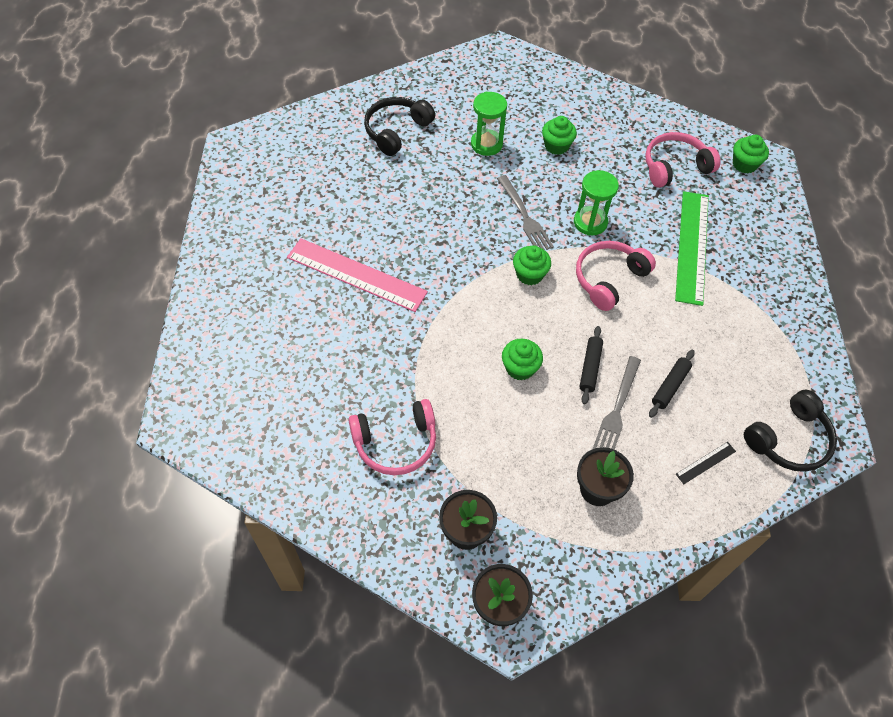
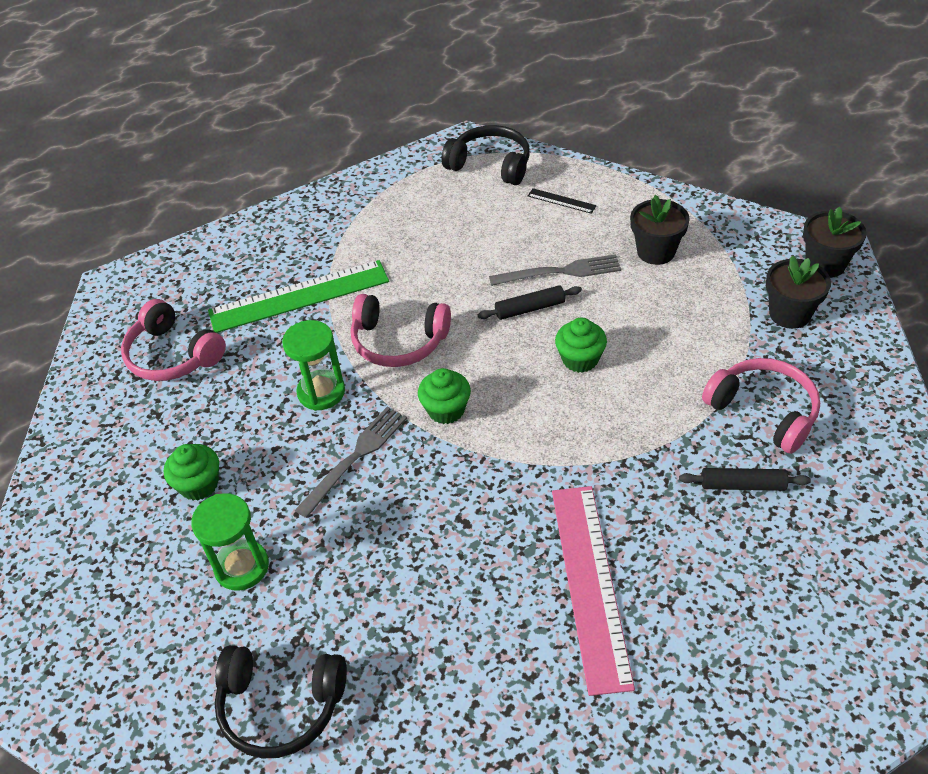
camera: 115 degrees left, 10 degrees down
black rolling pin [649,350,695,418] -> black rolling pin moved to [679,468,811,491]
green cupcake [733,135,769,173] -> none

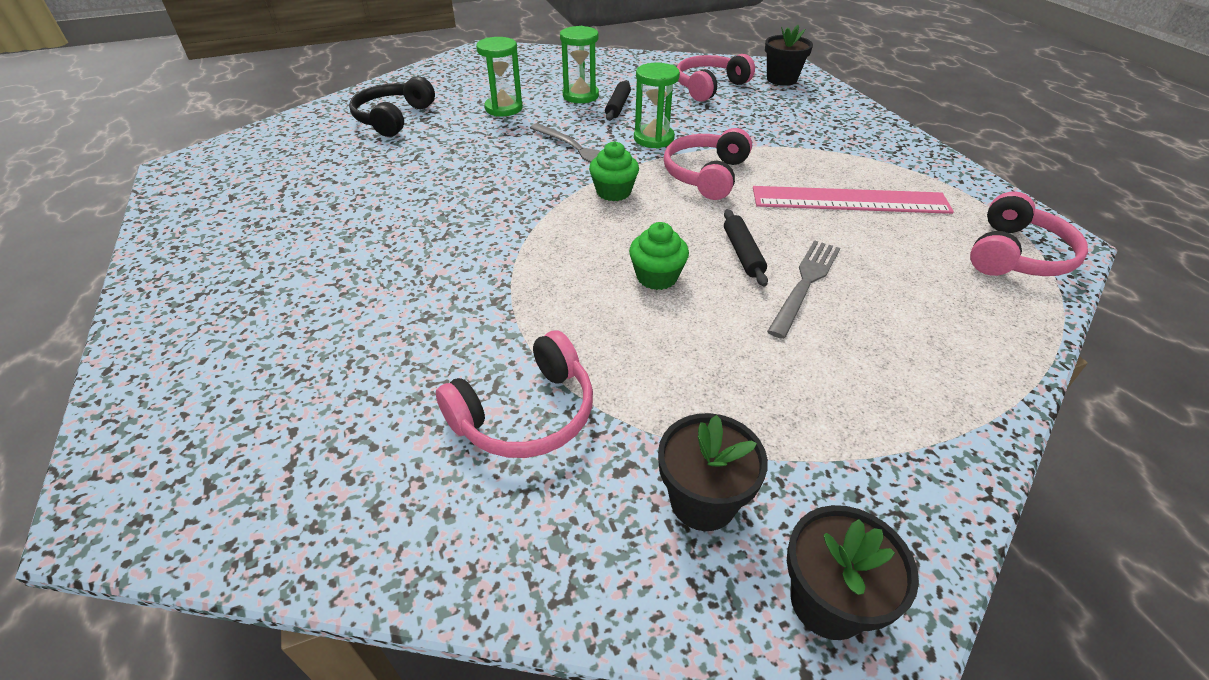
camera: 95 degrees right, 5 degrees down
green cupcake [164,444,219,500] -> green hourglass [560,26,599,103]
green ruler [208,260,389,333] -> none
black headphones [441,125,530,185] -> pink headphones [970,191,1088,276]
grey fork [489,254,621,286] -> grey fork turned 150 degrees counterclockwise [767,240,840,339]
black ruler [528,188,597,214] -> none
pink ruler [552,486,635,696] -> pink ruler moved to [753,186,954,214]
black flower pot [630,195,690,265] -> black flower pot moved to [765,25,813,86]
black rolling pin [679,468,811,491] -> black rolling pin moved to [605,80,631,121]

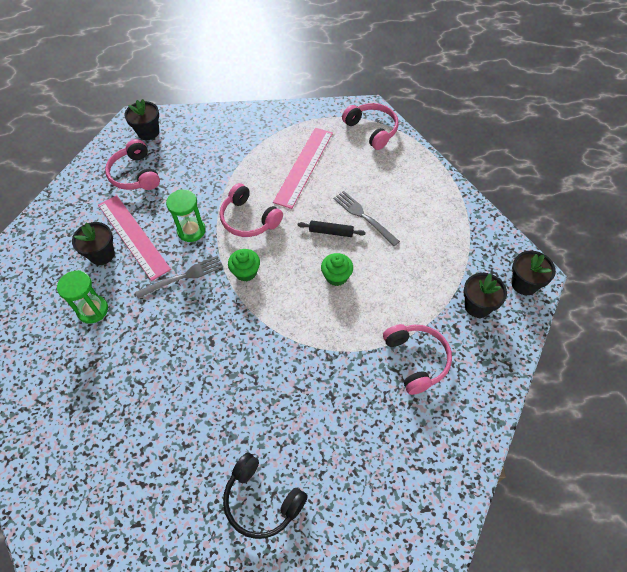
camera: 70 degrees left, 15 degrees up
black headphones [349,76,435,137] -> black headphones moved to [223,452,308,539]
green hourglass [560,26,599,103] -> black flower pot [72,222,115,265]
black rolling pin [605,80,631,121] -> pink ruler [98,195,171,281]

